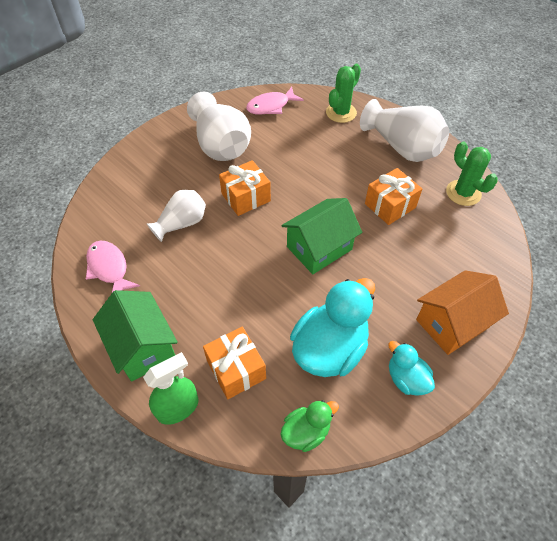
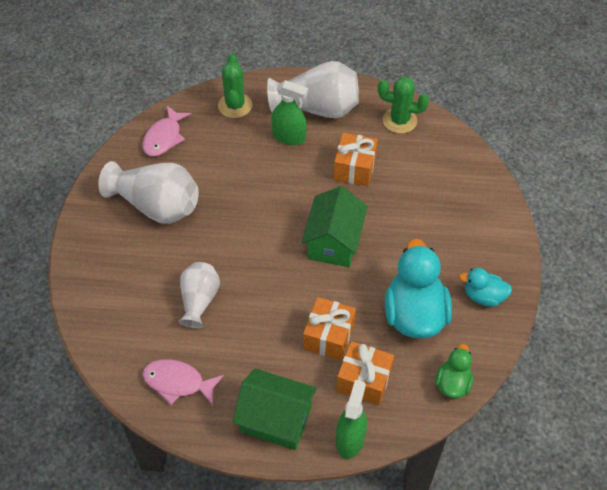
camera: 40 degrees left, 0 degrees up
orange gift [219,160,271,216] -> orange gift moved to [303,297,356,361]
orange house [416,270,509,355] -> none
none -> green spray bottle [271,80,308,145]

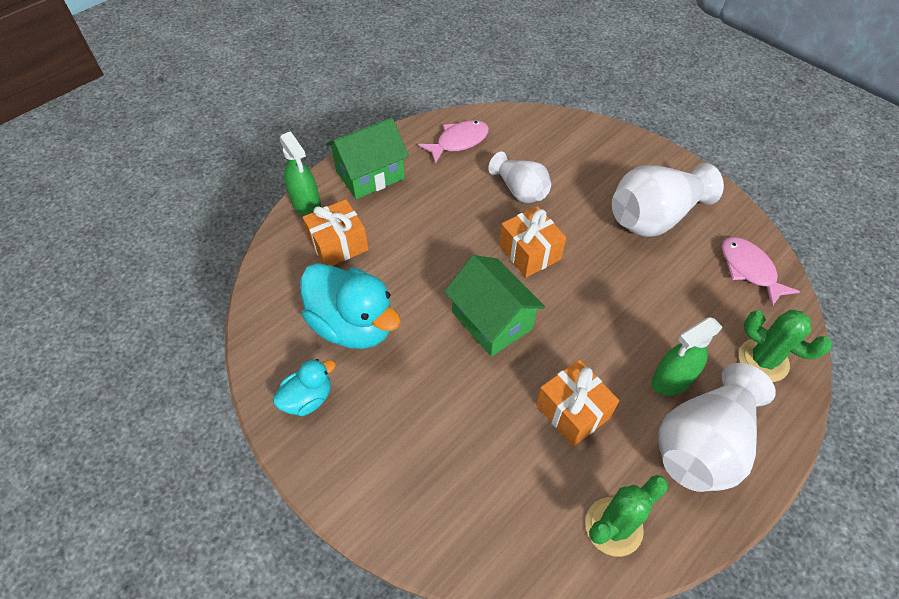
camera: 130 degrees right, 0 degrees up
orange gift [303,297,356,361] -> orange gift moved to [499,206,566,277]
green duck [435,344,473,399] -> none

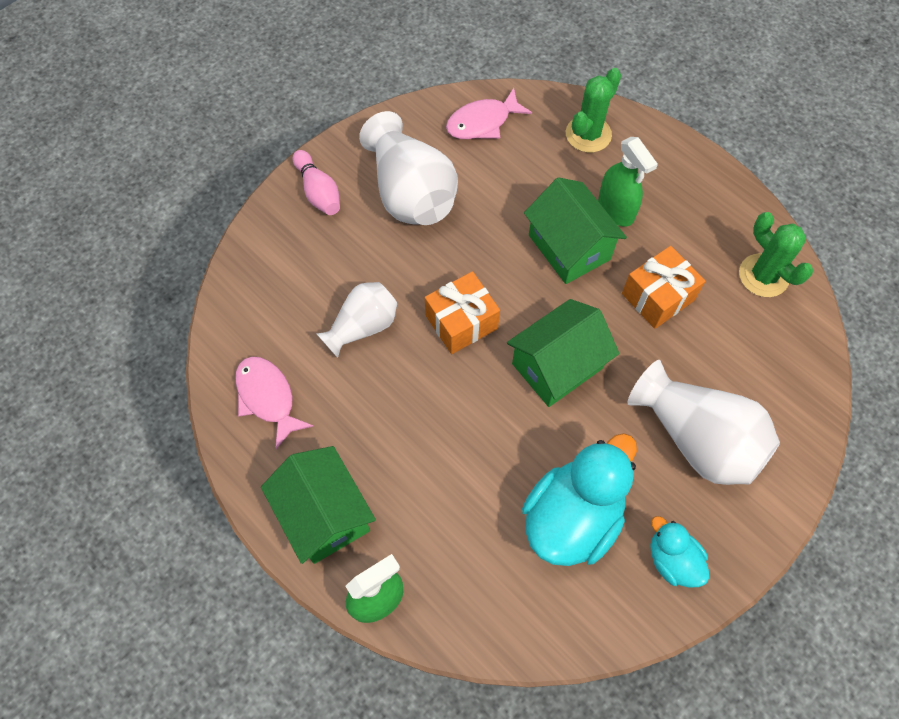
camera: 90 degrees left, 10 degrees up
orange gift [303,199,369,266] -> none
white vase [658,363,776,492] -> white vase moved to [628,360,780,485]
none -> pink bowling pin [293,150,340,215]
none -> green house [524,177,627,284]

